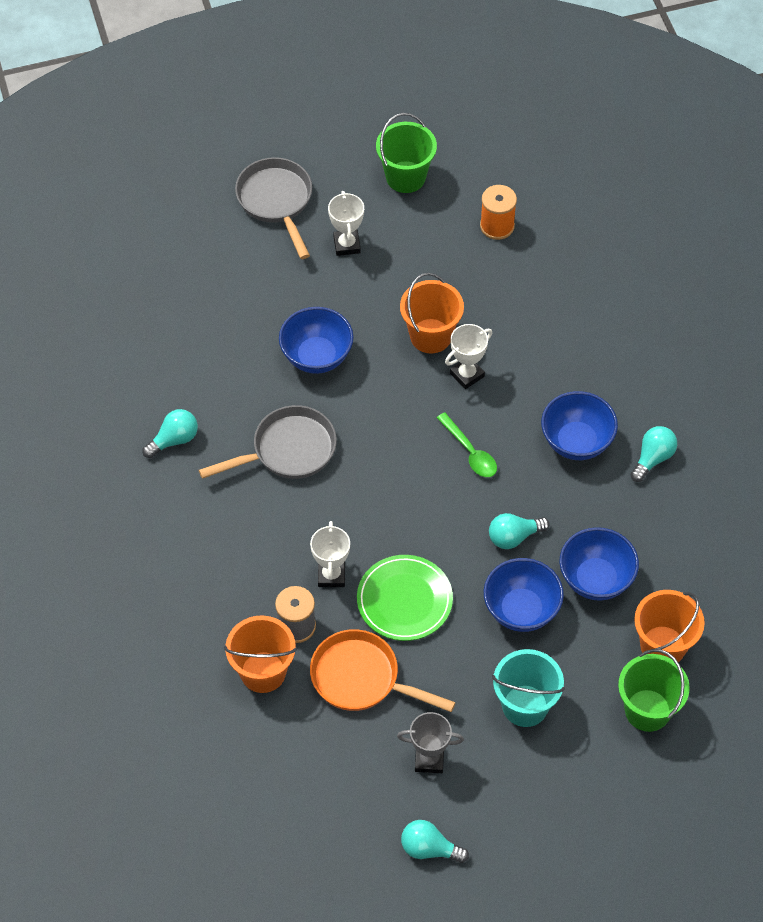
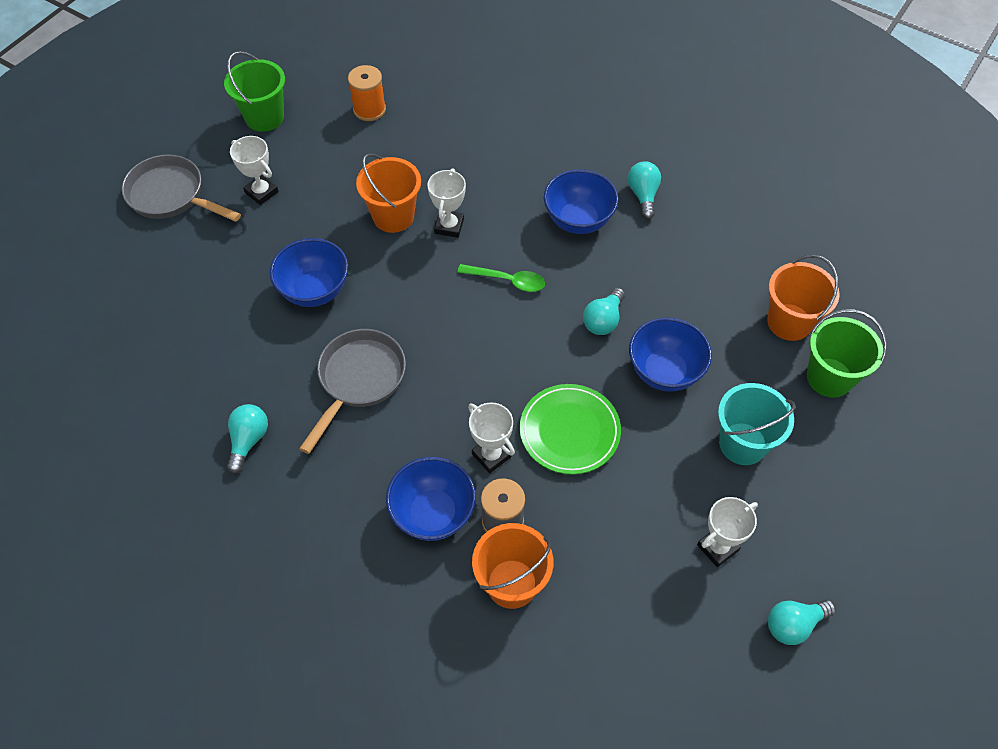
camera: 40 degrees left, 0 degrees up
orange pan [310,629,456,712] -> none
grey trophy [397,712,464,773] -> white trophy [697,497,758,567]
blue bowl [559,527,639,601] -> blue bowl moved to [386,457,476,541]

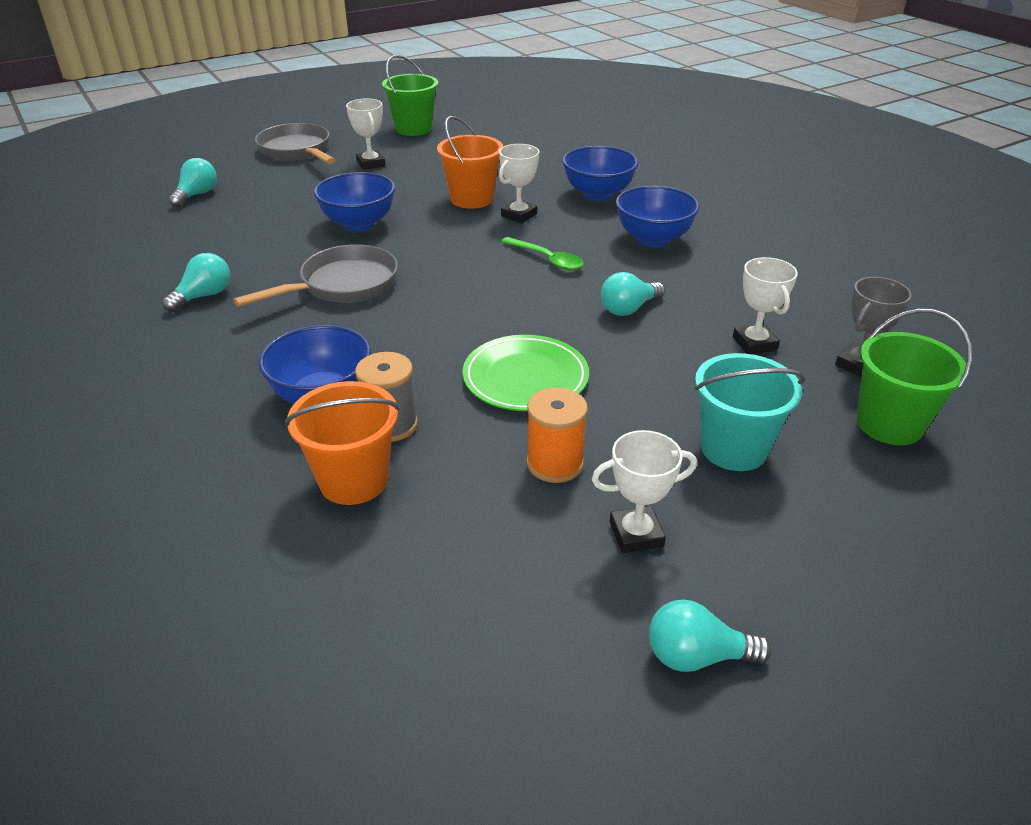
camera: 25 degrees right, 20 degrees down
orange spool [348,65,386,121] -> orange spool moved to [527,387,588,483]
white trophy [468,402,515,473] -> white trophy moved to [733,257,798,354]
turquoise light bulb [628,161,661,219] -> turquoise light bulb moved to [168,158,217,207]
blue bowl [629,317,712,392] -> blue bowl moved to [562,146,638,201]
orange bucket [767,255,840,341] -> grey trophy [835,277,912,377]

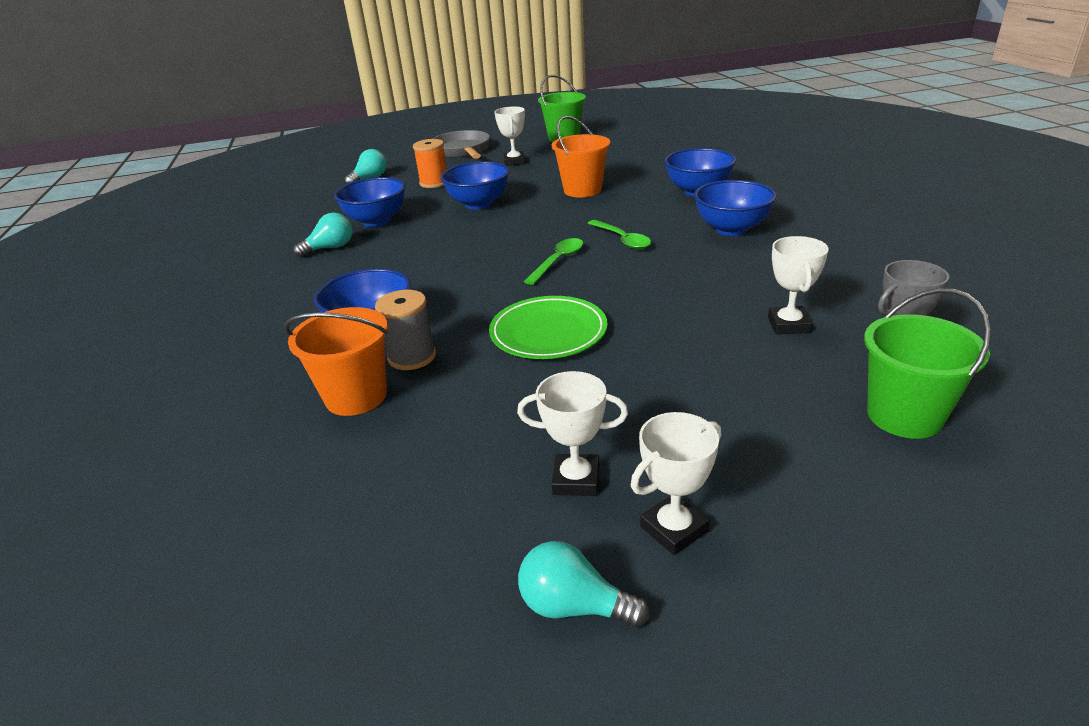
camera: 20 degrees right, 5 degrees down
grey pan [233,244,398,307] -> none
white trophy [499,144,539,223] -> white trophy moved to [631,412,721,555]
orange spool [527,387,588,483] -> orange spool moved to [413,139,447,188]
turquoise light bulb [601,272,665,316] -> none
turquoise bucket [694,353,805,471] -> none
none -> blue bowl [334,177,406,227]
none -> green spoon [524,238,583,285]

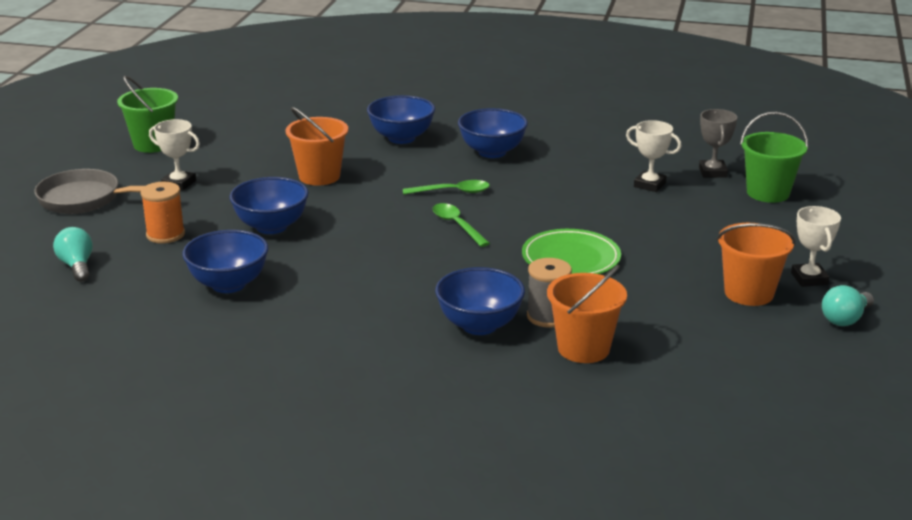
camera: 65 degrees left, 5 degrees down
turquoise light bulb [293,213,352,257] -> none
white trophy [517,371,628,496] -> orange bucket [716,223,795,306]

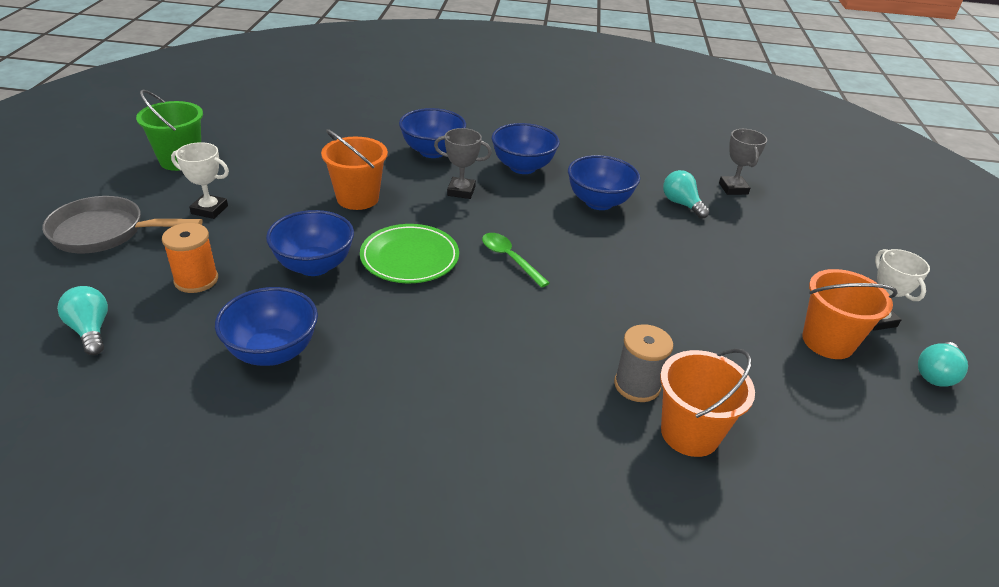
camera: 10 degrees left, 10 degrees up
green spoon [403,180,490,195] -> none
blue bowl [435,267,525,335] -> blue bowl moved to [568,155,640,210]
green plate [522,229,621,274] -> green plate moved to [360,224,459,283]
white trophy [626,120,682,192] -> turquoise light bulb [663,170,710,219]
green bucket [740,112,809,203] -> none
none -> grey trophy [434,128,492,199]

